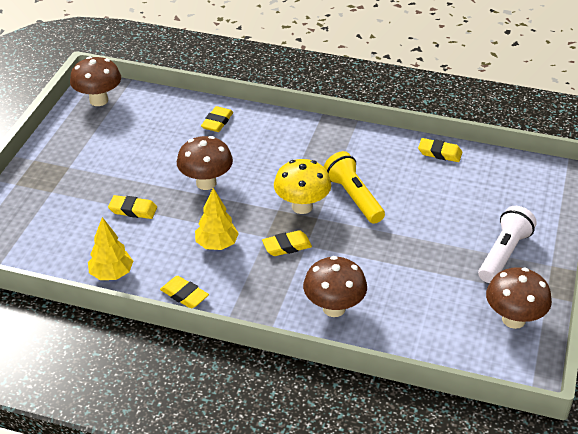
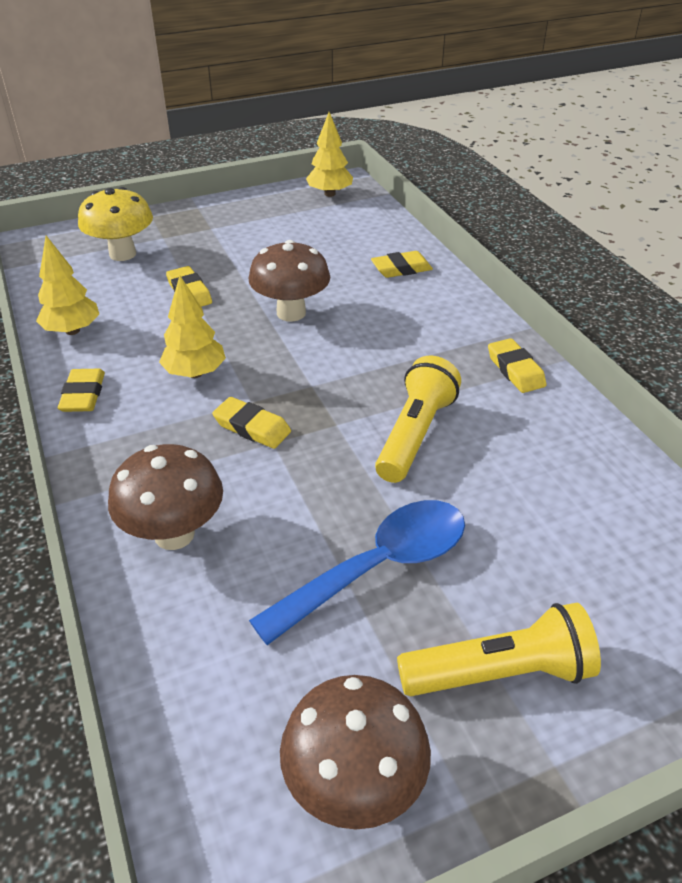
camera: 50 degrees right, 0 degrees up
brown mushroom [70,56,121,106] -> yellow tree [306,112,353,197]
yellow mushroom [274,159,331,214] -> yellow mushroom moved to [78,187,153,261]
yellow eraser [418,138,462,162] -> yellow eraser moved to [488,338,546,393]
white flashlight [478,206,537,283] -> yellow flashlight [397,603,601,696]
none -> blue spoon [249,500,465,645]

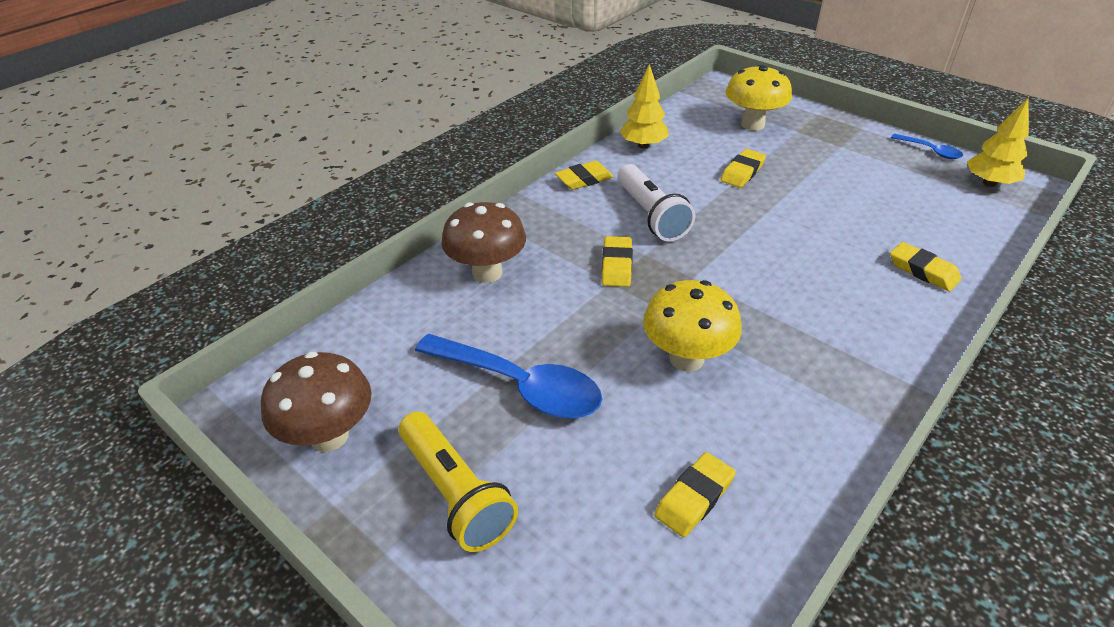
camera: 65 degrees right, 0 degrees up
yellow tree [159,275,226,378] -> white flashlight [618,164,695,241]
brown mushroom [248,240,330,322] -> none
yellow flashlight [375,356,461,483] -> yellow mushroom [643,280,742,372]
yellow eraser [488,338,546,393] -> yellow eraser moved to [654,452,736,537]
none -> blue spoon [891,134,963,159]

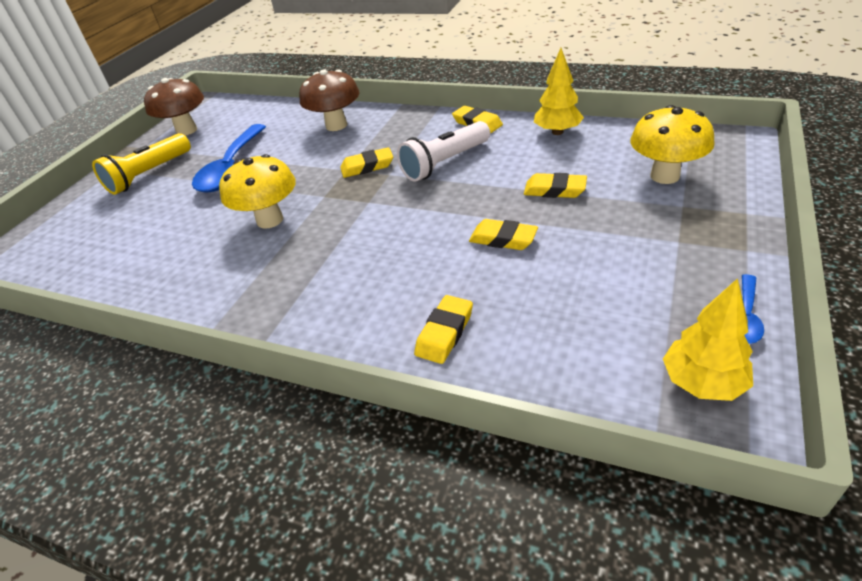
camera: 75 degrees right, 0 degrees up
yellow eraser [654,452,736,537] -> yellow eraser moved to [469,219,538,250]

